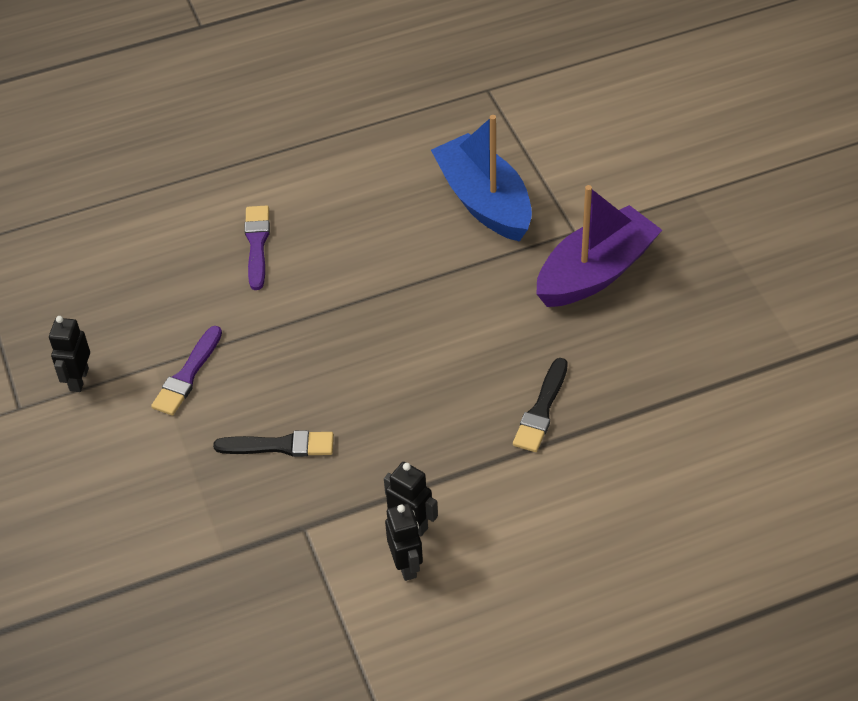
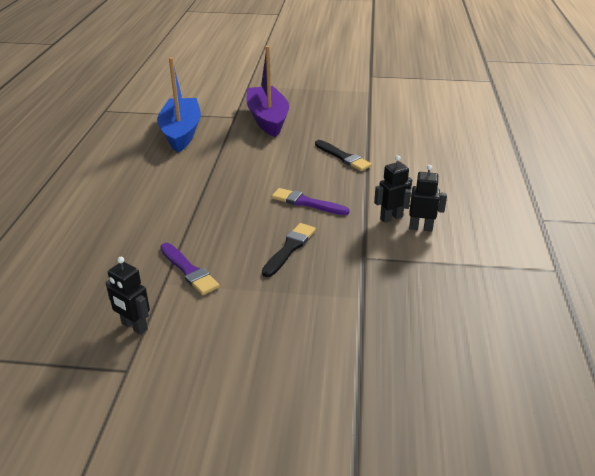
camera: 65 degrees left, 15 degrees down
purple brush [244,206,270,290] -> purple brush moved to [272,188,350,215]
blue boat [431,115,532,242] -> blue boat turned 90 degrees clockwise [157,57,201,152]

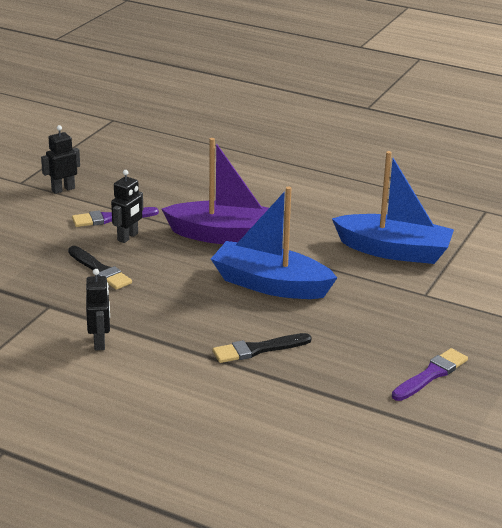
camera: 110 degrees right, 5 degrees down
purple boat [247,46,289,137] -> purple boat moved to [162,138,269,244]
purple brush [272,188,350,215] -> purple brush moved to [392,348,468,401]
black robot [403,165,447,232] -> black robot moved to [111,170,143,243]
none -> blue boat [211,186,337,299]

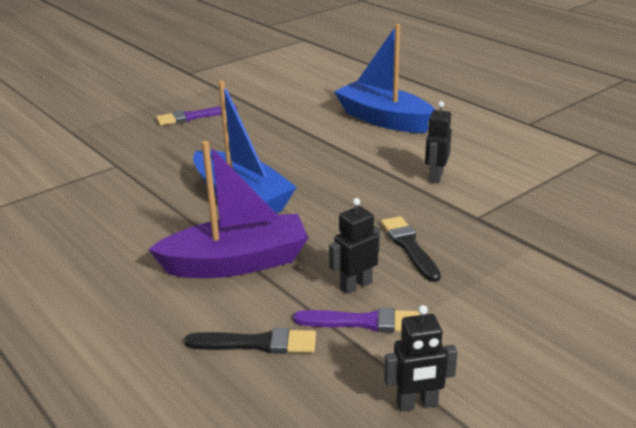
camera: 155 degrees left, 0 degrees up
purple boat [162,138,269,244] -> purple boat turned 135 degrees clockwise [148,141,308,278]
black brush [213,333,312,363] -> black brush moved to [184,328,316,354]
blue boat [332,151,454,264] -> blue boat moved to [334,24,435,133]

